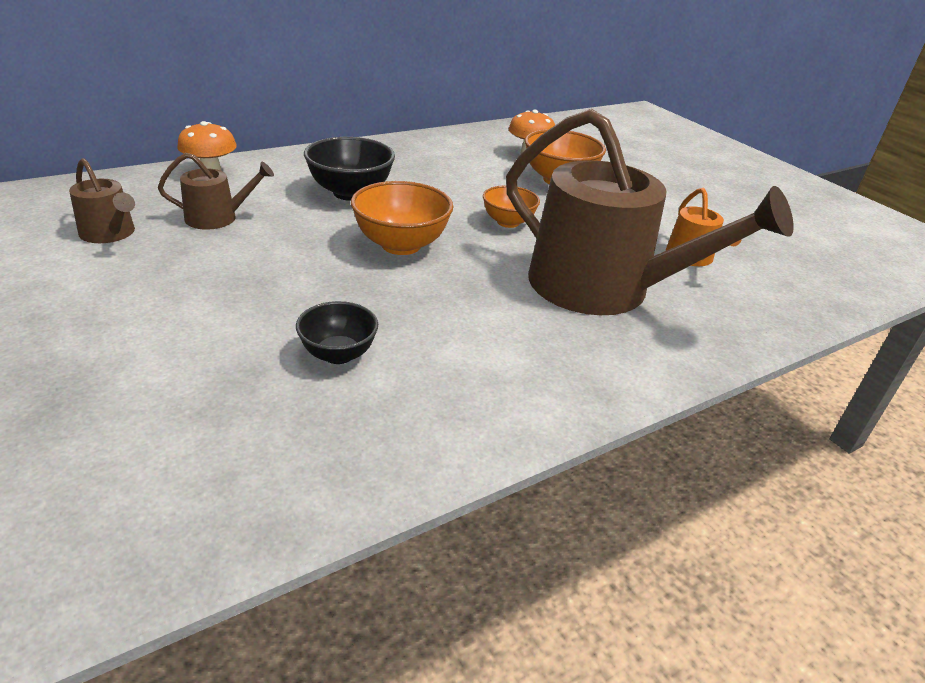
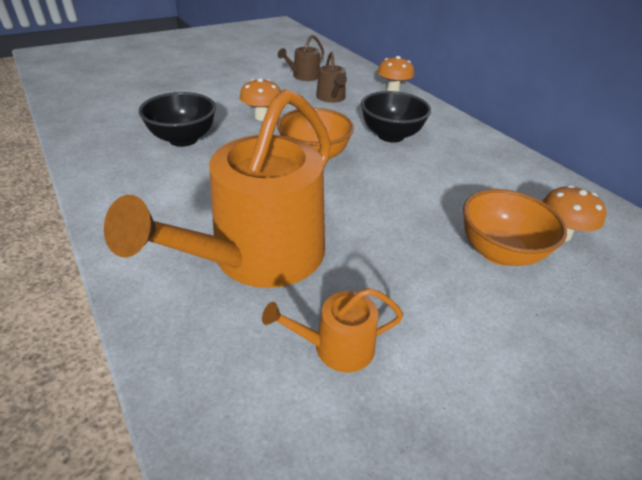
camera: 90 degrees right, 5 degrees up
black bowl [296,301,378,364] -> black bowl [139,92,216,147], size x1.60
orange bowl [483,185,540,228] -> none
brown watering can [506,109,794,315] -> orange watering can [104,89,331,288]
none -> orange mushroom [240,78,281,121]

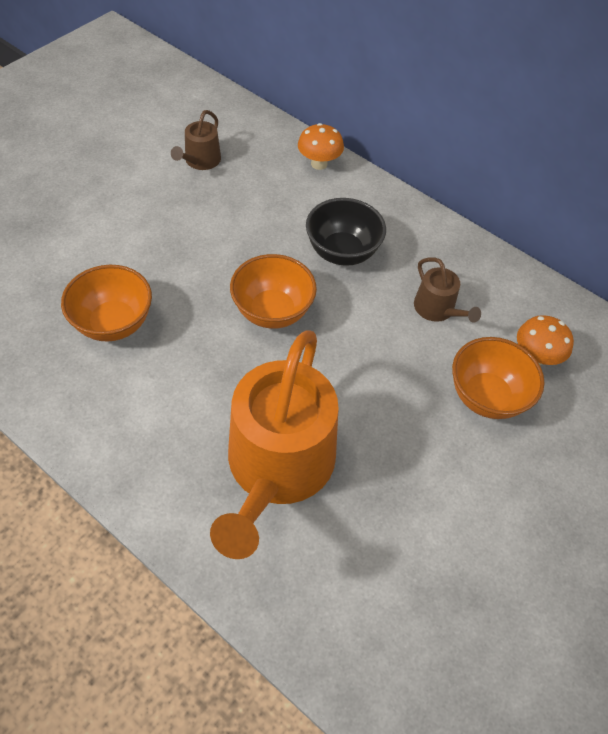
camera: 20 degrees left, 15 degrees up
black bowl [139,92,216,147] -> orange bowl [61,265,152,341]
orange mushroom [240,78,281,121] -> none
orange watering can [262,288,403,372] -> none
brown watering can [316,52,347,103] -> brown watering can moved to [414,257,481,323]

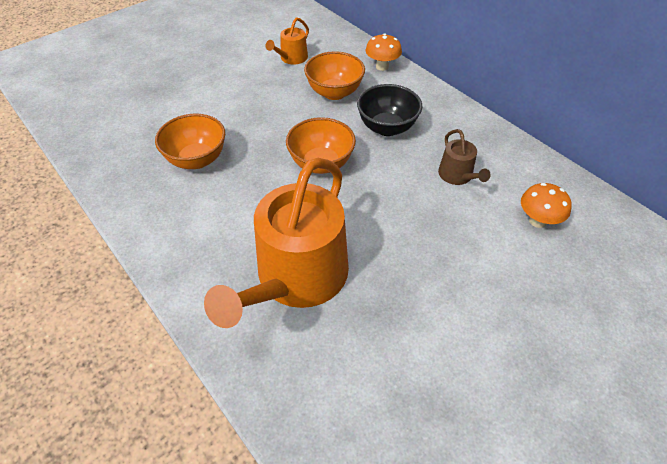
camera: 15 degrees right, 5 degrees down
brown watering can [171,110,221,170] -> orange watering can [266,17,309,65]
orange bowl [452,337,545,419] -> orange bowl moved to [304,51,365,100]

